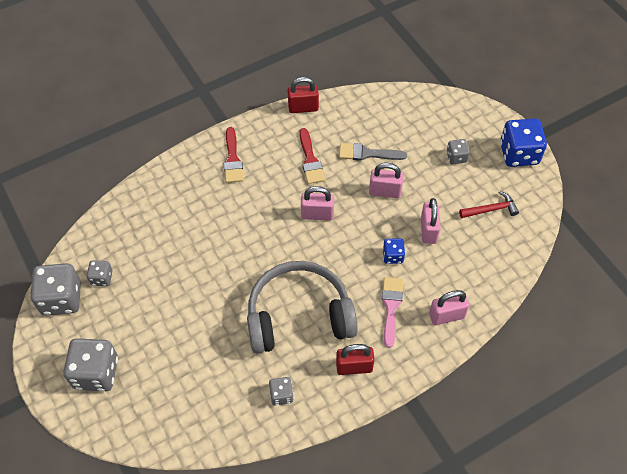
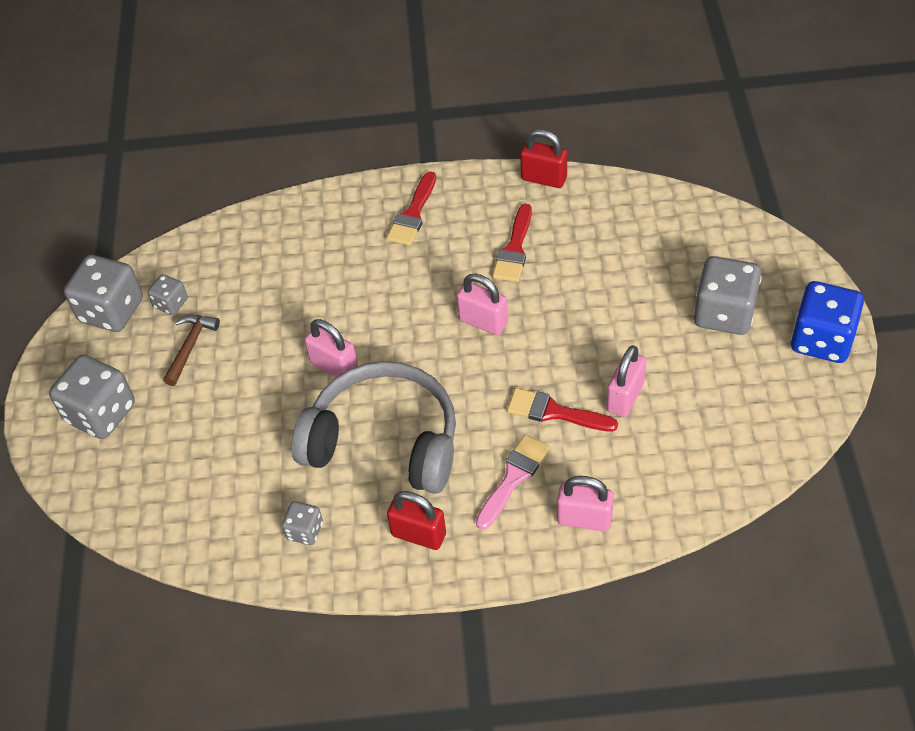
camera: 30 degrees right, 5 degrees down
grey brush [339,143,407,161] -> none
pink padlock [369,163,404,198] -> pink padlock moved to [304,319,358,377]
blue dice [383,238,405,264] -> red brush [507,388,618,432]
grey dice [447,139,470,164] -> grey dice [693,256,762,335], size x1.93
red hammer [459,191,519,218] -> none
none -> brown hammer [163,315,220,386]

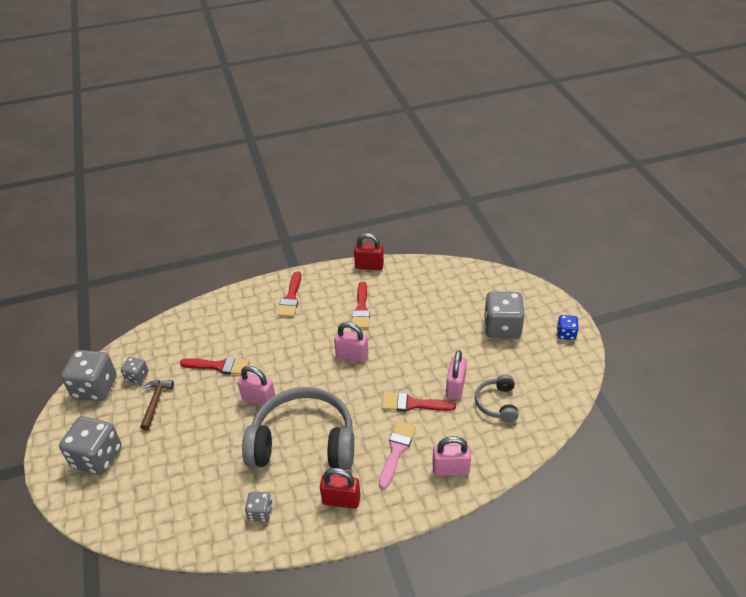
camera: 15 degrees left, 10 degrees down
blue dice [791,281,864,363] -> blue dice [557,315,579,340], size x0.52
none -> red brush [180,357,249,375]
none -> grey headphones [475,375,519,422]

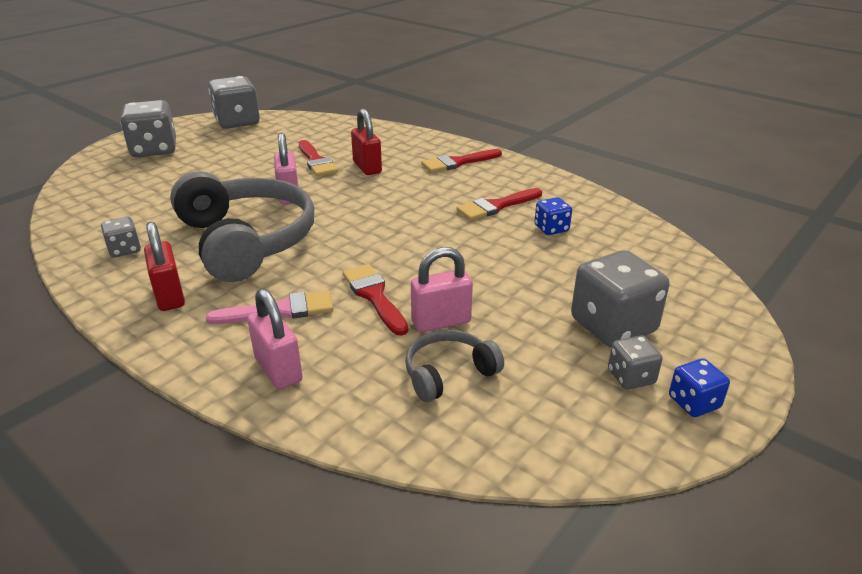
camera: 55 degrees right, 10 degrees down
grey dice [121,357,149,384] -> grey dice moved to [608,335,663,390]
brown hammer [140,380,174,430] -> none
pink padlock [334,322,368,363] -> none
red padlock [354,233,384,270] -> red padlock moved to [351,109,382,175]
none -> blue dice [534,197,572,235]

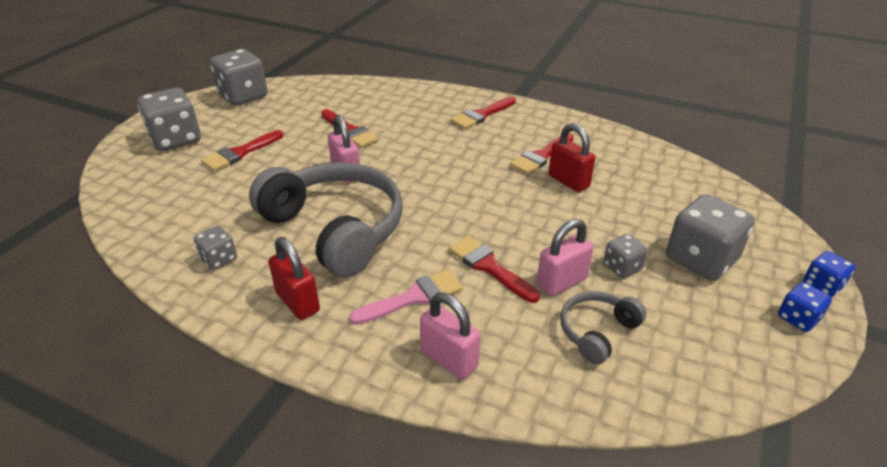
camera: 15 degrees left, 5 degrees up
red padlock [351,109,382,175] -> red padlock moved to [548,123,595,192]
blue dice [534,197,572,235] -> blue dice moved to [803,251,855,297]
grey dice [608,335,663,390] -> grey dice moved to [603,234,648,278]
none -> red brush [201,130,284,171]

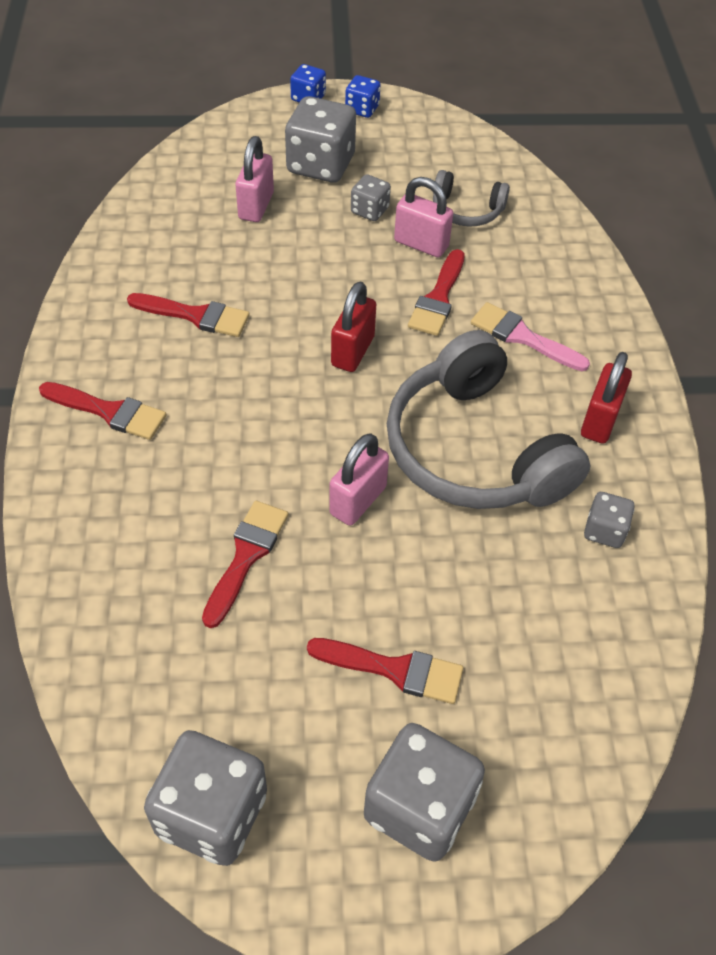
camera: 120 degrees left, 15 degrees up
grey headphones [249,162,403,278] -> grey headphones turned 45 degrees counterclockwise [387,330,590,509]
pink padlock [420,292,480,379] -> pink padlock moved to [235,136,274,222]
red padlock [548,123,595,192] -> red padlock moved to [331,281,376,372]

